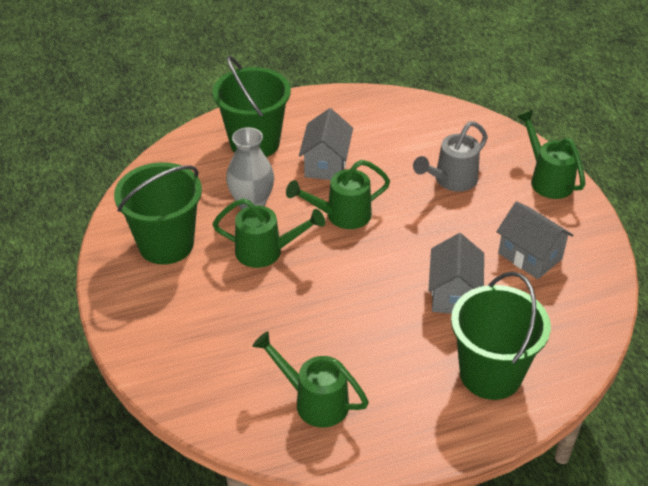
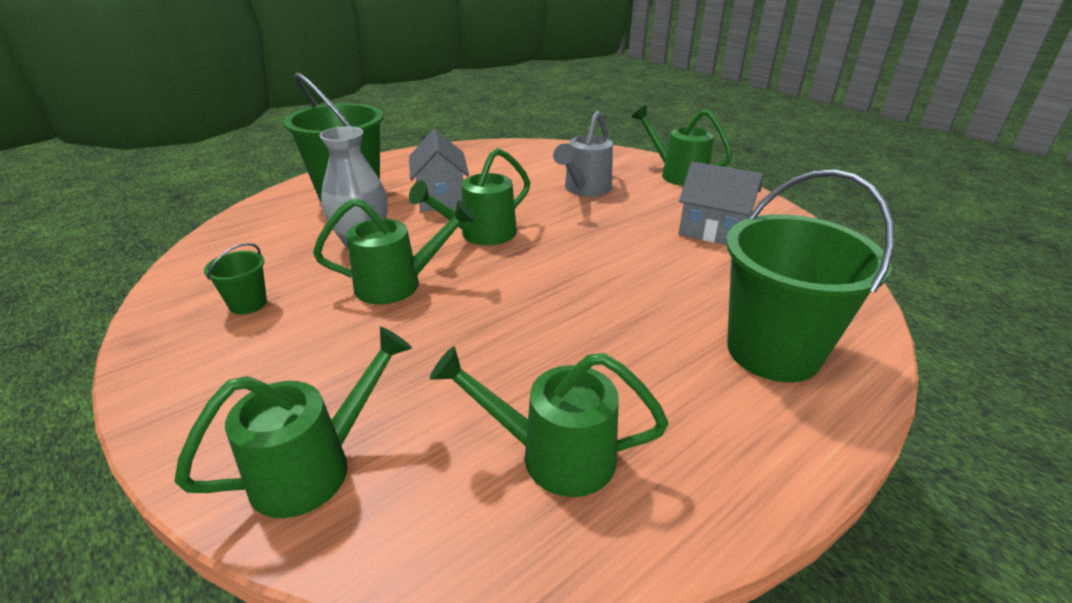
camera: 20 degrees left, 10 degrees down
green bucket [114,162,202,264] -> green bucket [204,243,267,314], size x0.43
grey house [429,233,484,314] -> none
none -> green watering can [174,327,412,518]

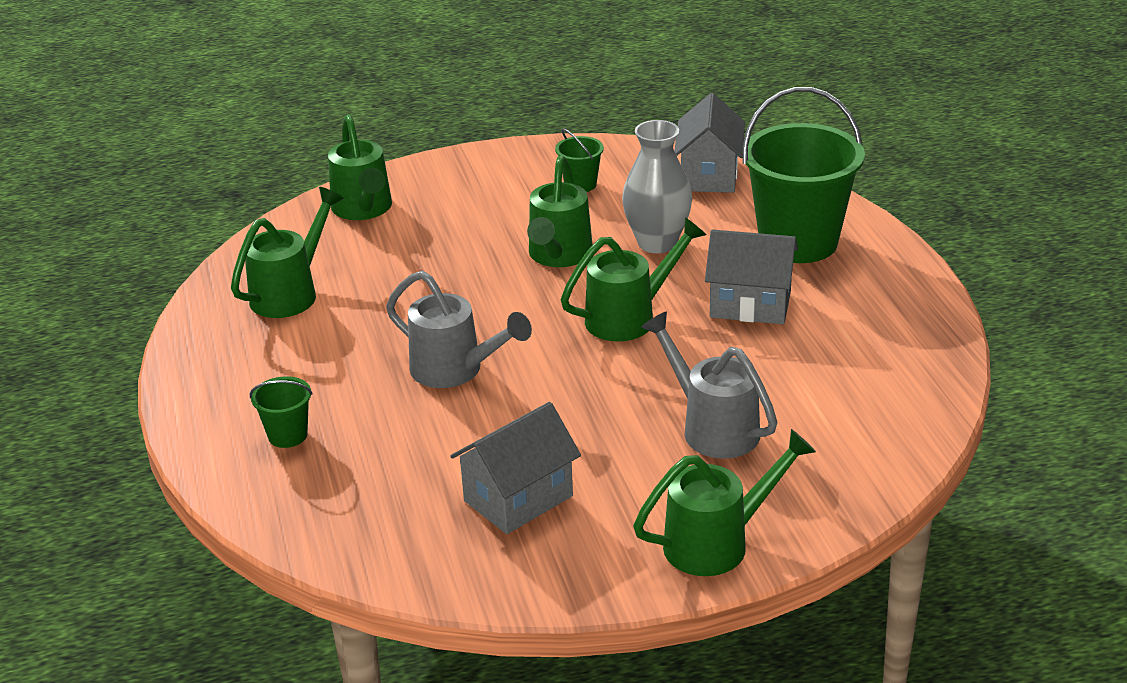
camera: 115 degrees right, 0 degrees up
green watering can [409,148,530,245] -> green watering can turned 75 degrees clockwise [561,217,707,341]
green bucket [726,169,895,382] -> green bucket [250,376,313,448], size x0.43
none -> grey watering can [386,271,532,388]
none -> grey house [674,93,745,193]

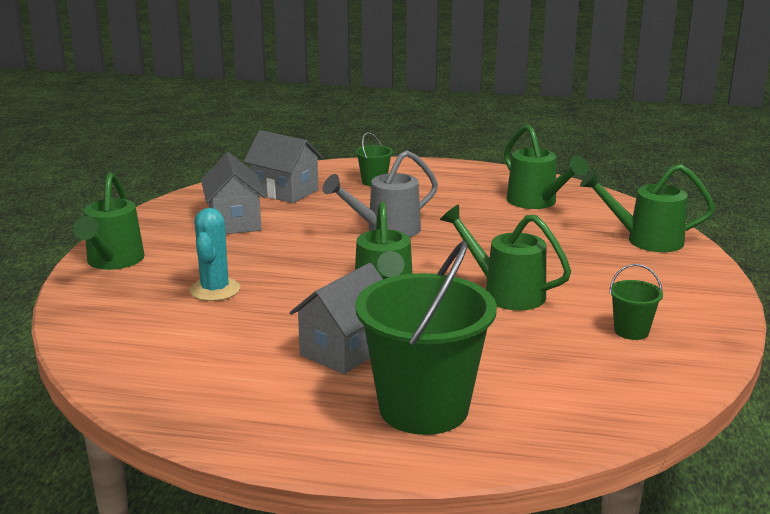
camera: 115 degrees right, 10 degrees down
grey vase [622,120,692,253] -> none
grey watering can [641,311,777,459] -> turquoise cactus [189,208,240,301]
grey house [674,93,745,193] -> grey house moved to [244,130,323,203]

